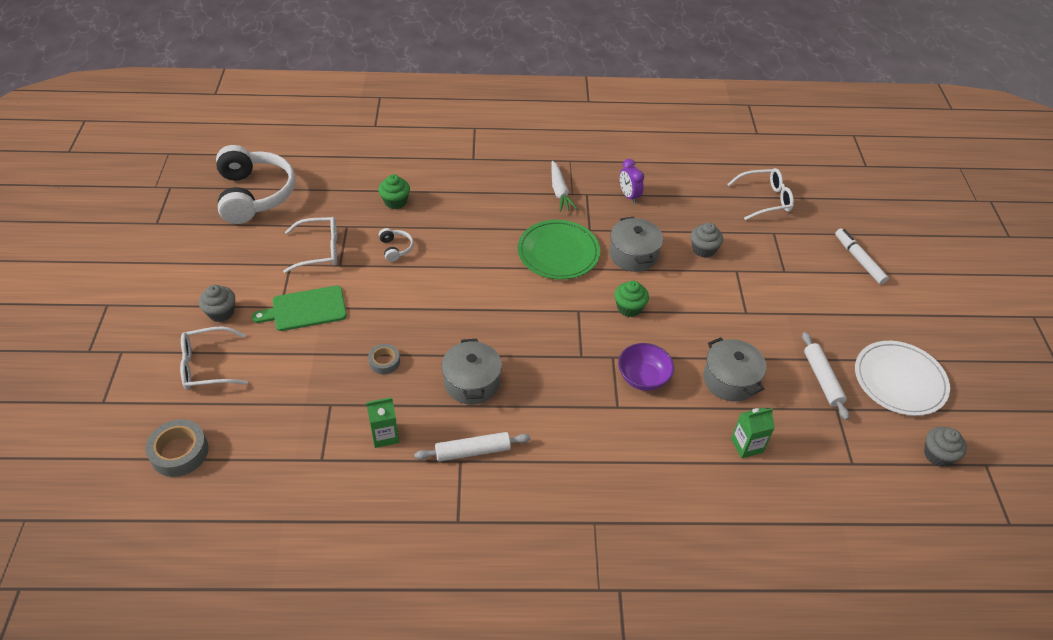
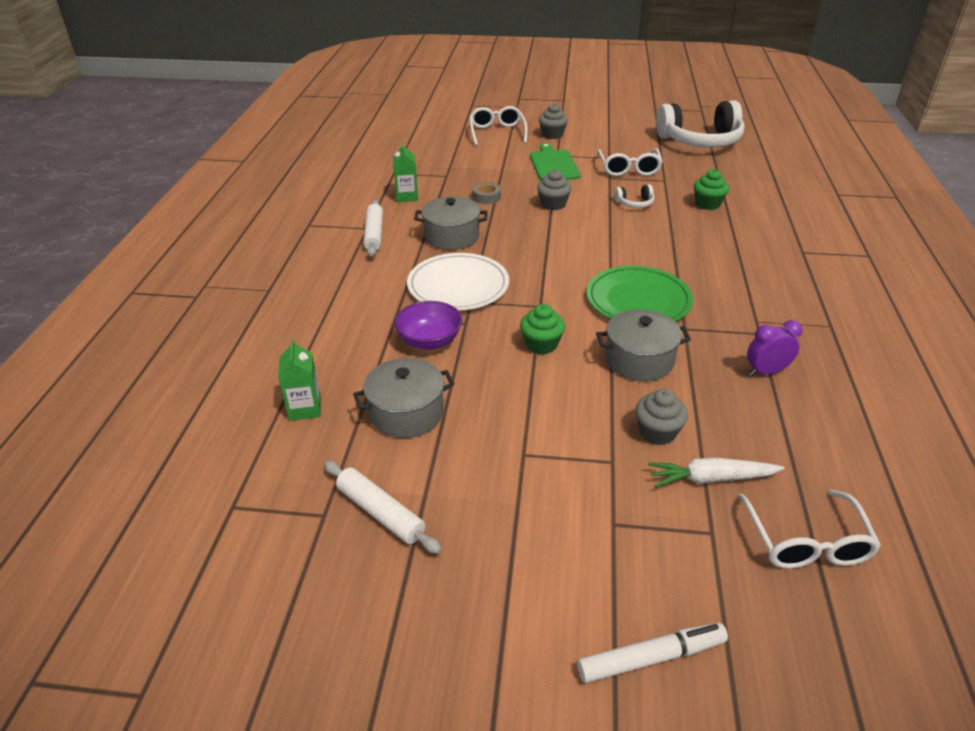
camera: 100 degrees right, 10 degrees down
grey tape [145,419,209,477] -> none
white carrot [551,161,577,212] -> white carrot moved to [648,457,784,487]
white rolling pin [802,332,849,420] -> white rolling pin turned 45 degrees clockwise [324,461,442,554]
white plate [855,341,950,416] -> white plate moved to [407,253,509,311]
grey cupcake [924,427,967,467] -> grey cupcake moved to [537,170,572,210]

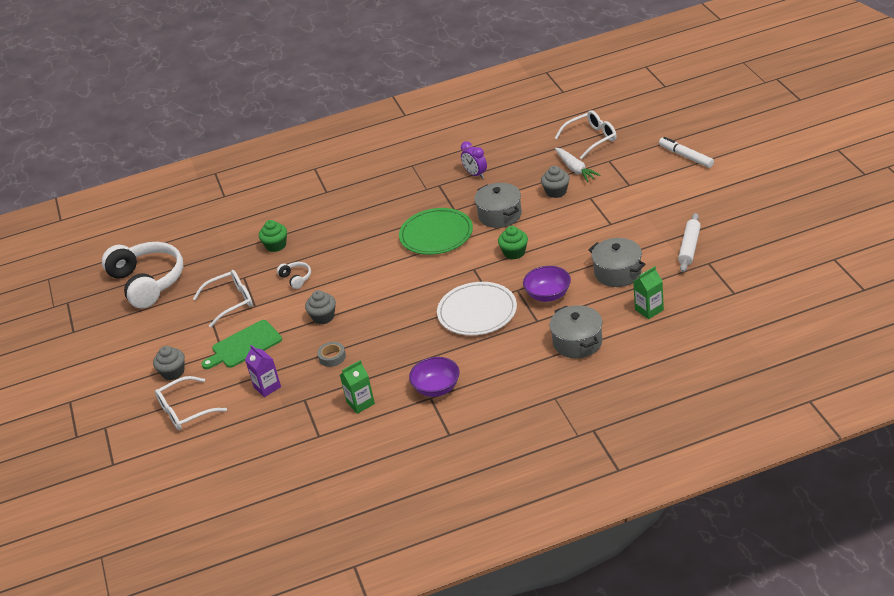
camera: 110 degrees left, 0 degrees up
white rolling pin [364,200,383,257] -> purple bowl [409,357,460,397]
grey pot [414,196,488,250] -> grey pot moved to [549,305,602,358]
none -> purple carton [245,345,281,397]

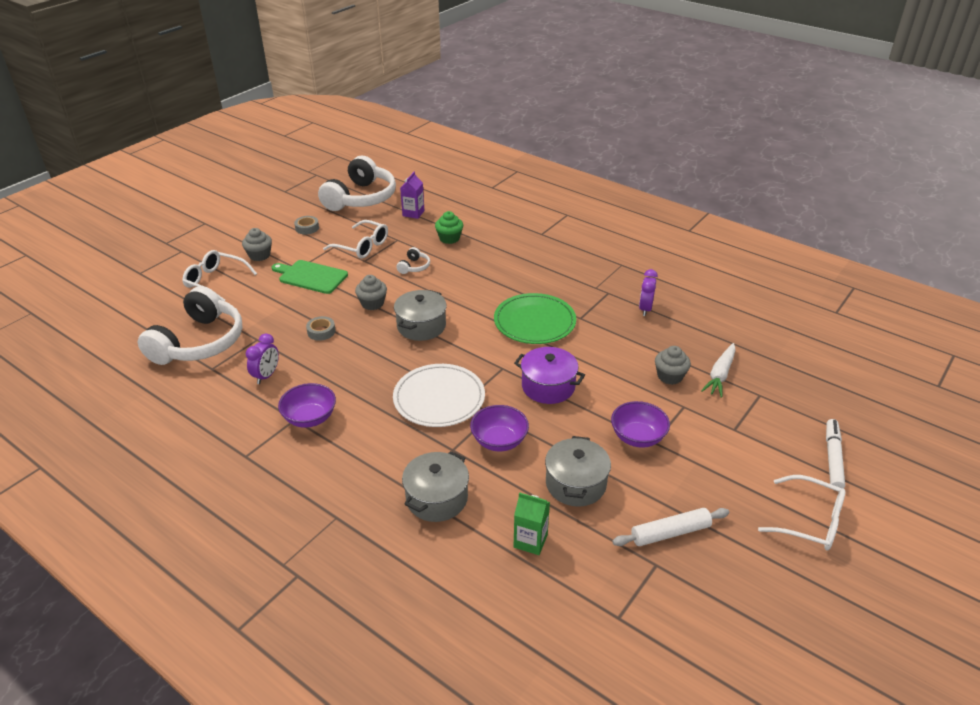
camera: 50 degrees right, 0 degrees up
purple carton [245,345,281,397] -> purple carton moved to [400,172,425,219]
green carton [340,360,375,414] -> purple clock [246,334,279,384]
grey pot [474,183,522,228] -> grey pot moved to [394,290,447,341]
green cupcake [498,226,528,260] -> purple pot [514,347,585,404]
white glasses [555,110,617,159] -> white glasses moved to [758,475,846,551]
none -> white headphones [138,286,242,365]
none -> grey tape [294,216,319,235]
none -> purple bowl [611,401,670,448]

